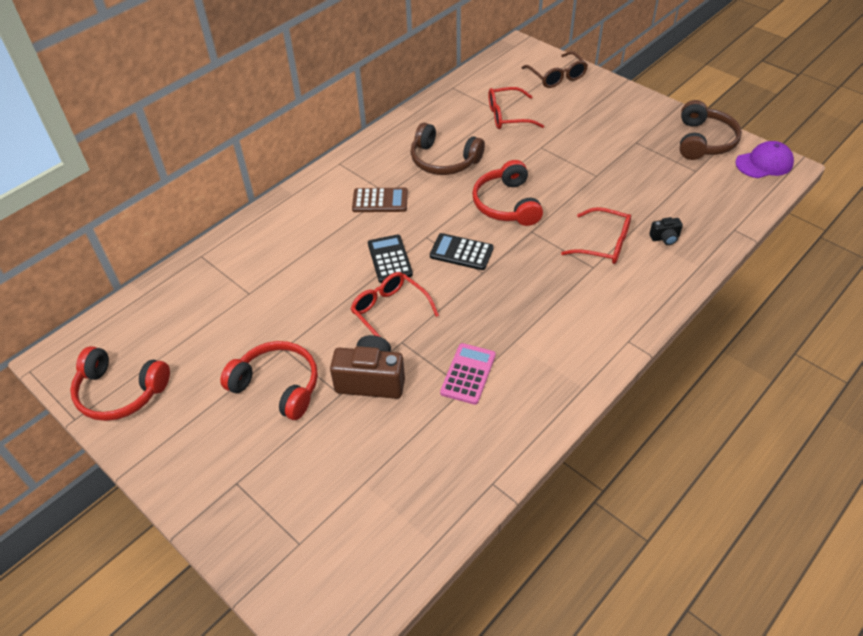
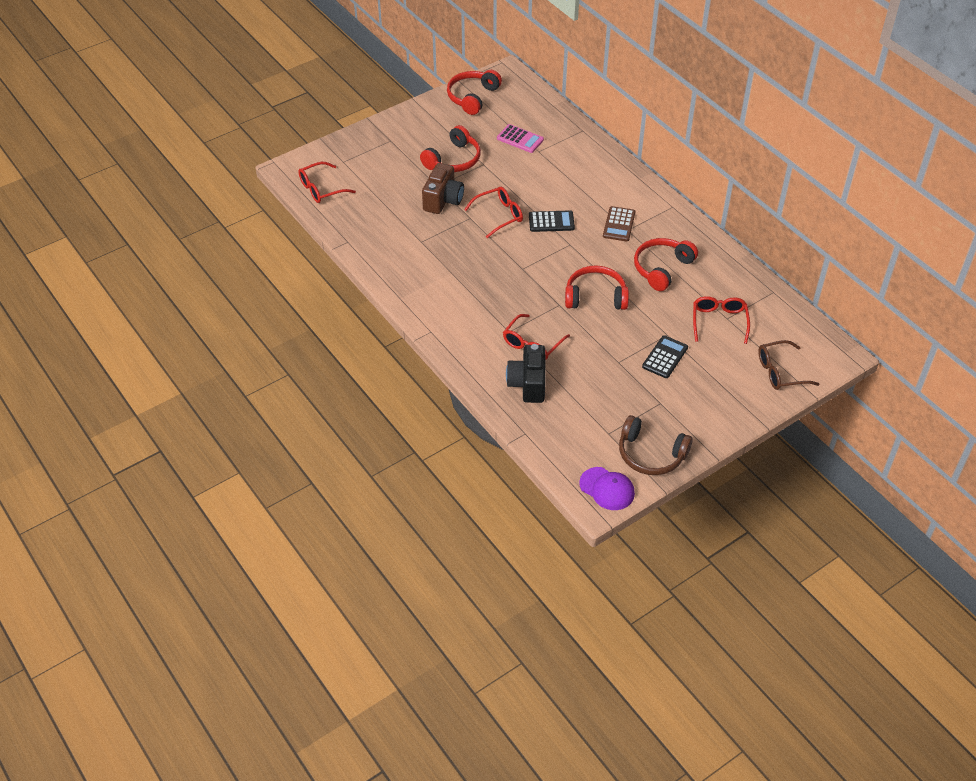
camera: 100 degrees right, 0 degrees up
brown headphones [411,123,485,175] -> red headphones [634,238,698,291]
black calculator [430,233,494,270] -> black calculator moved to [642,335,688,378]
pink calculator [440,343,496,405] -> pink calculator moved to [497,124,544,153]
black camera [649,217,683,245] -> black camera [506,344,546,403], size x2.08
purple cap [735,141,794,178] -> purple cap turned 45 degrees counterclockwise [579,467,635,510]
none -> red glasses [298,162,356,203]

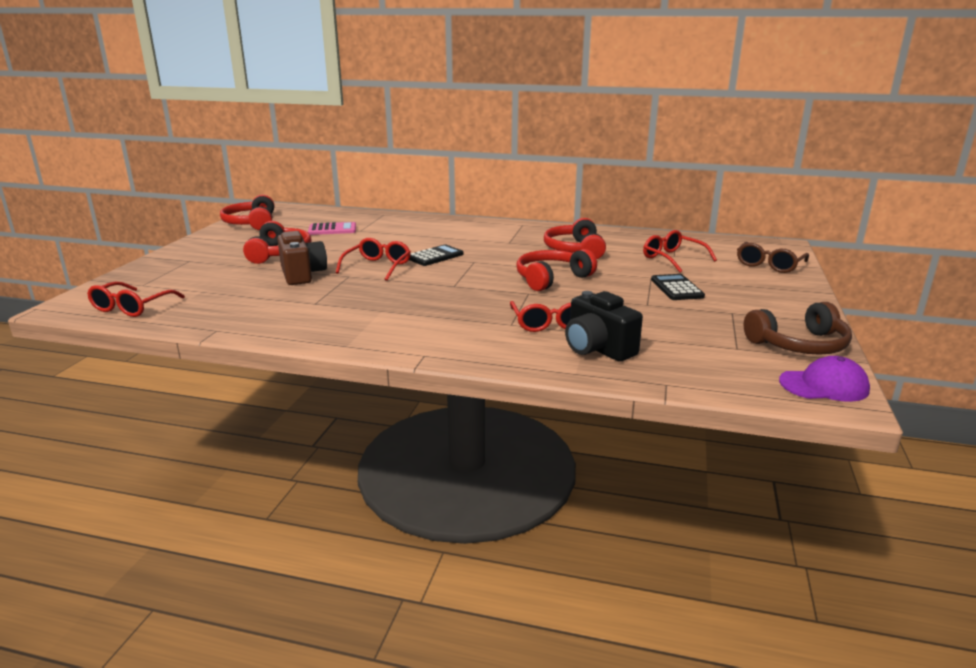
camera: 40 degrees left, 25 degrees down
brown calculator [603,206,635,241] -> none

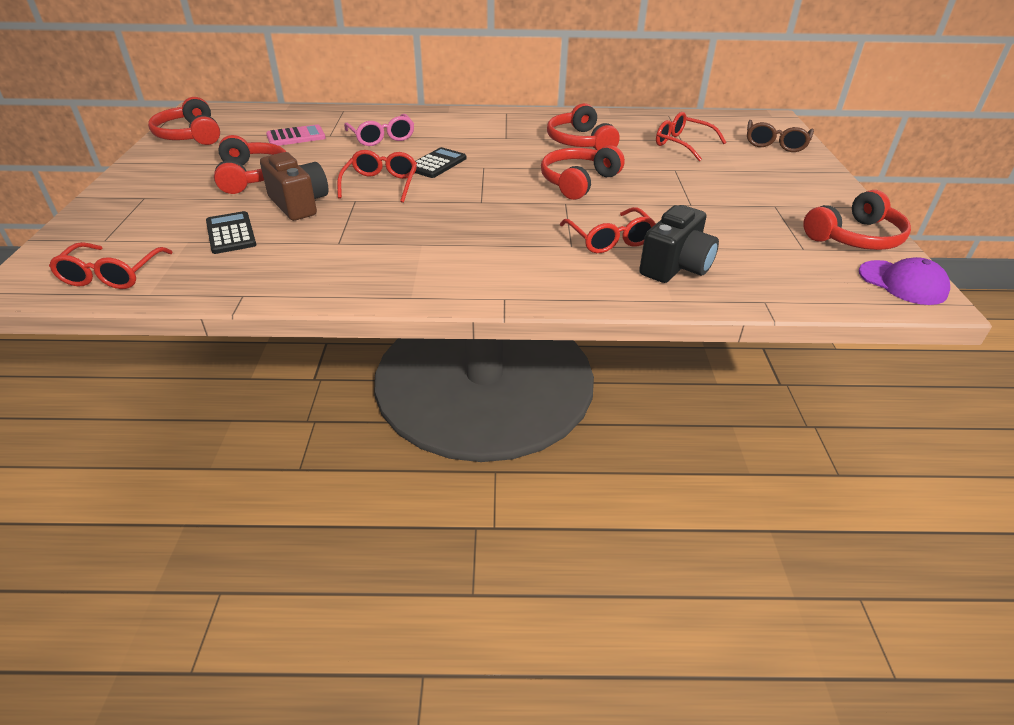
camera: 15 degrees left, 15 degrees up
black camera [565,291,643,362] -> black camera turned 90 degrees counterclockwise [639,205,719,283]
black calculator [651,274,705,300] -> black calculator moved to [206,211,256,254]
brown headphones [744,302,852,355] -> red headphones [803,190,911,250]
purple cap [779,356,870,402] -> purple cap turned 60 degrees clockwise [859,257,950,305]
none -> pink glasses [344,114,414,146]

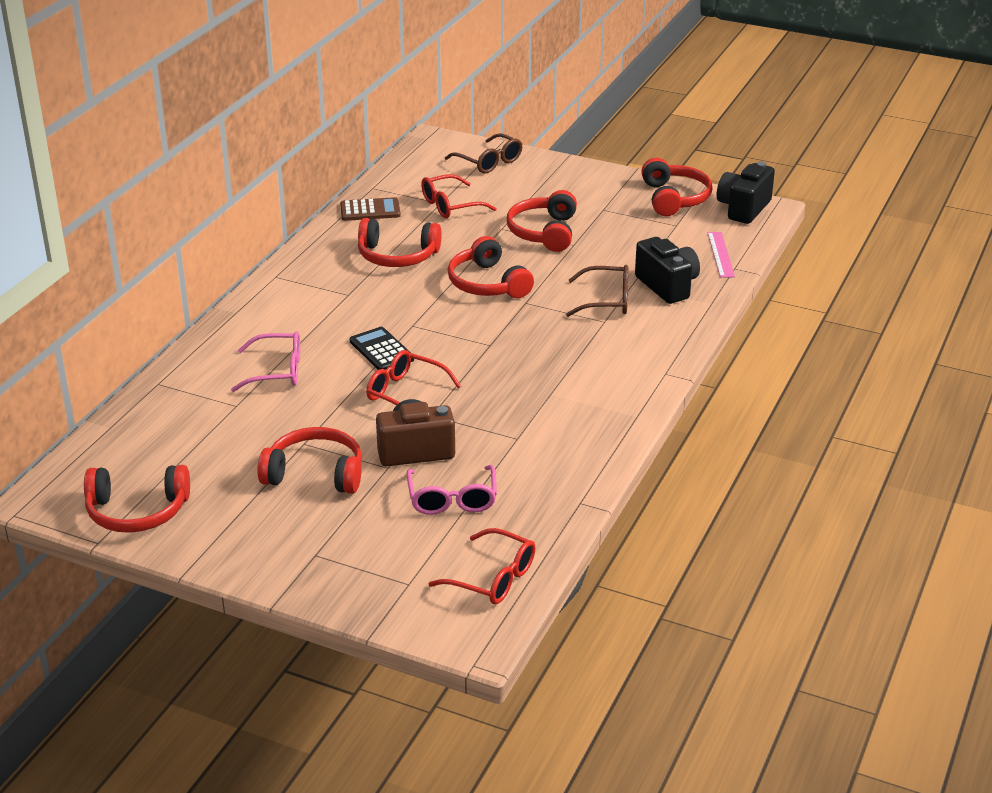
camera: 65 degrees left, 5 degrees down
black calculator [206,211,256,254] -> pink glasses [407,465,497,515]
pink calculator [266,124,326,146] -> none
red glasses [560,207,656,253] -> brown glasses [566,265,628,317]
purple cap [859,257,950,305] -> black camera [717,162,775,224]
none -> brown calculator [340,197,401,221]
none -> red headphones [507,190,577,252]
none -> pink ruler [708,232,735,278]

